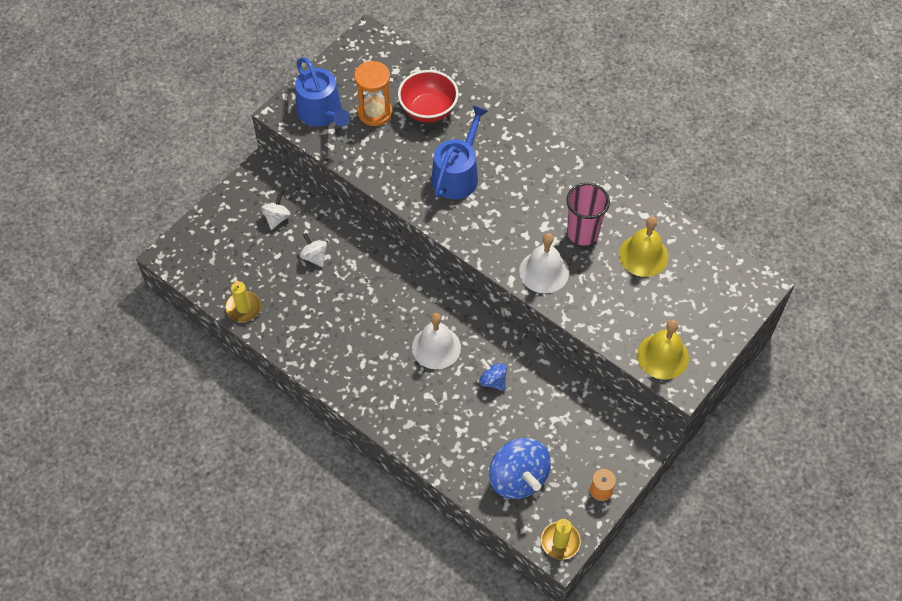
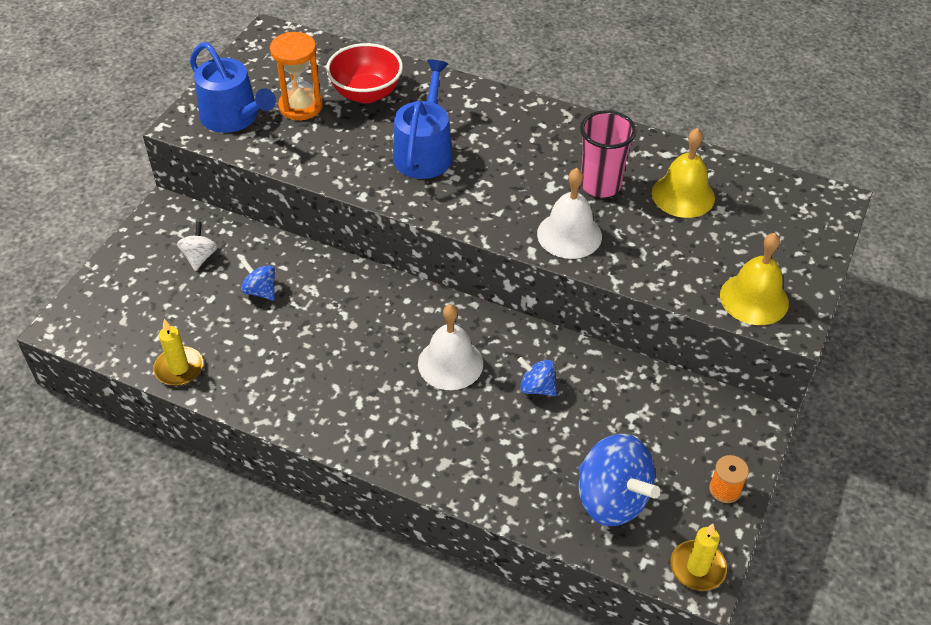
camera: 15 degrees left, 10 degrees down
white spinning top [300,233,327,267] -> blue spinning top [241,259,275,300]

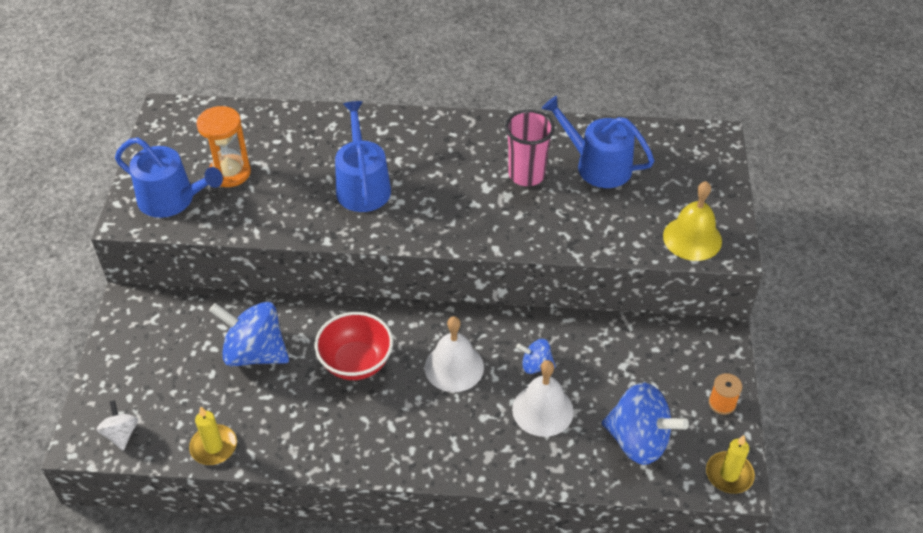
camera: 20 degrees left, 0 degrees up
white spinning top [177,222,217,271] -> white spinning top moved to [97,400,138,450]
blue spinning top [241,259,275,300] -> blue spinning top [209,302,289,366], size x1.97
red bowl [326,43,403,103] -> red bowl moved to [314,312,393,380]
white bell [537,168,602,259] -> white bell moved to [512,360,574,437]
yellow bell [652,128,715,218] -> blue watering can [542,96,654,188]

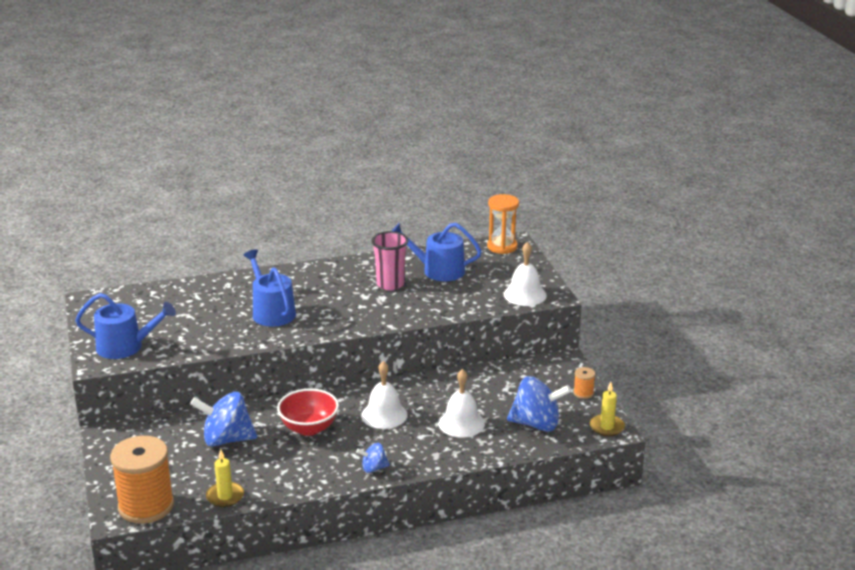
camera: 20 degrees left, 20 degrees down
white spinning top [97,400,138,450] -> orange spool [110,436,174,524]
orange hourglass [196,106,251,187] -> orange hourglass moved to [487,194,519,254]
blue spinning top [517,339,556,374] -> blue spinning top moved to [356,443,390,473]
yellow bell [663,181,722,261] -> white bell [503,242,547,306]

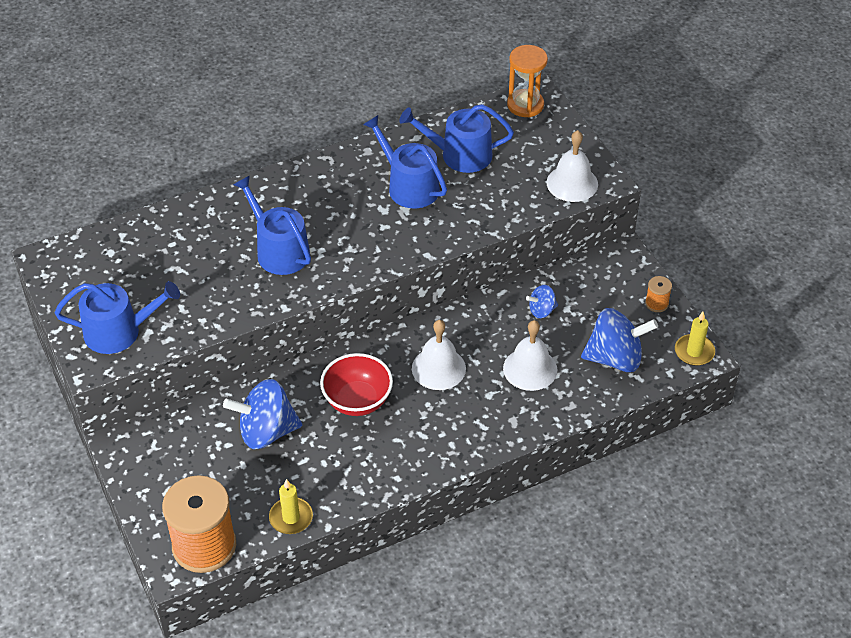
camera: 10 degrees left, 20 degrees up
blue spinning top [356,443,390,473] -> blue spinning top moved to [526,285,558,318]
pink cup [371,231,408,291] -> blue watering can [363,115,447,208]

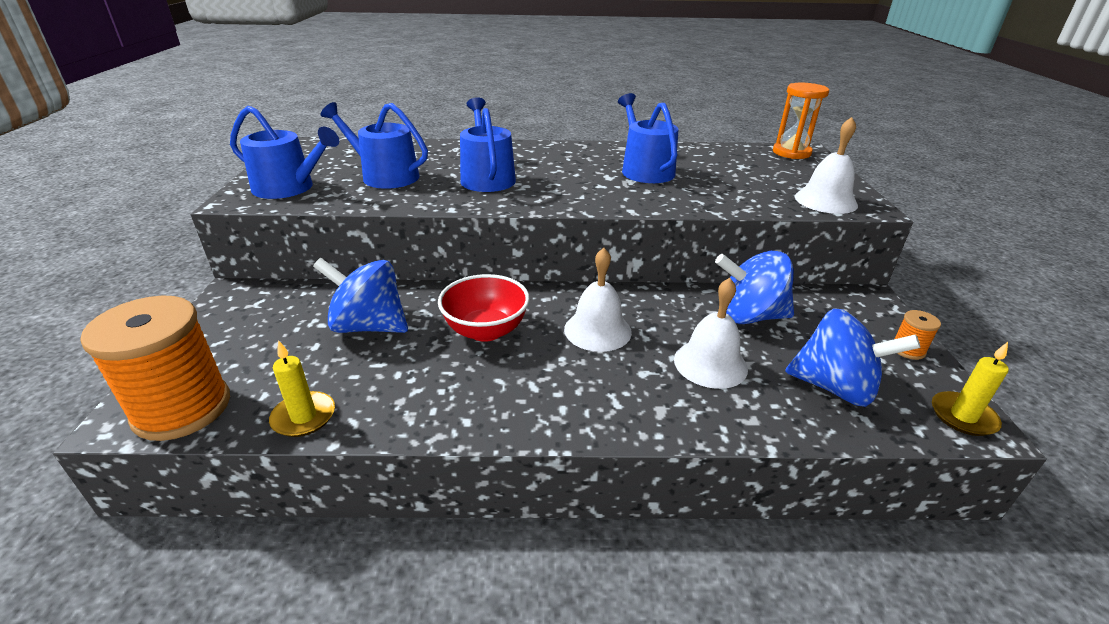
camera: 25 degrees right, 15 degrees down
blue watering can [399,104,514,173] -> blue watering can moved to [320,102,428,189]
blue spinning top [526,285,558,318] -> blue spinning top [715,251,794,324], size x1.97

